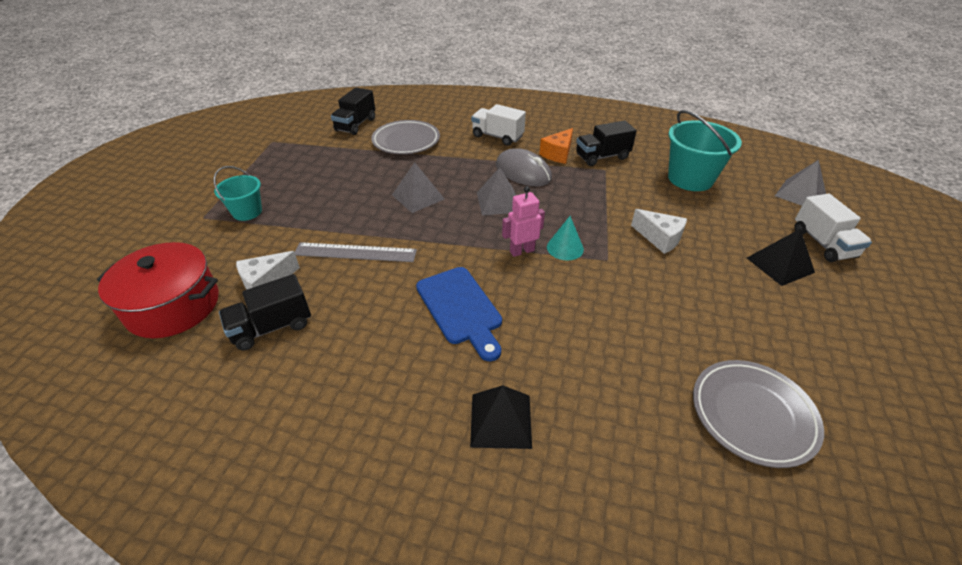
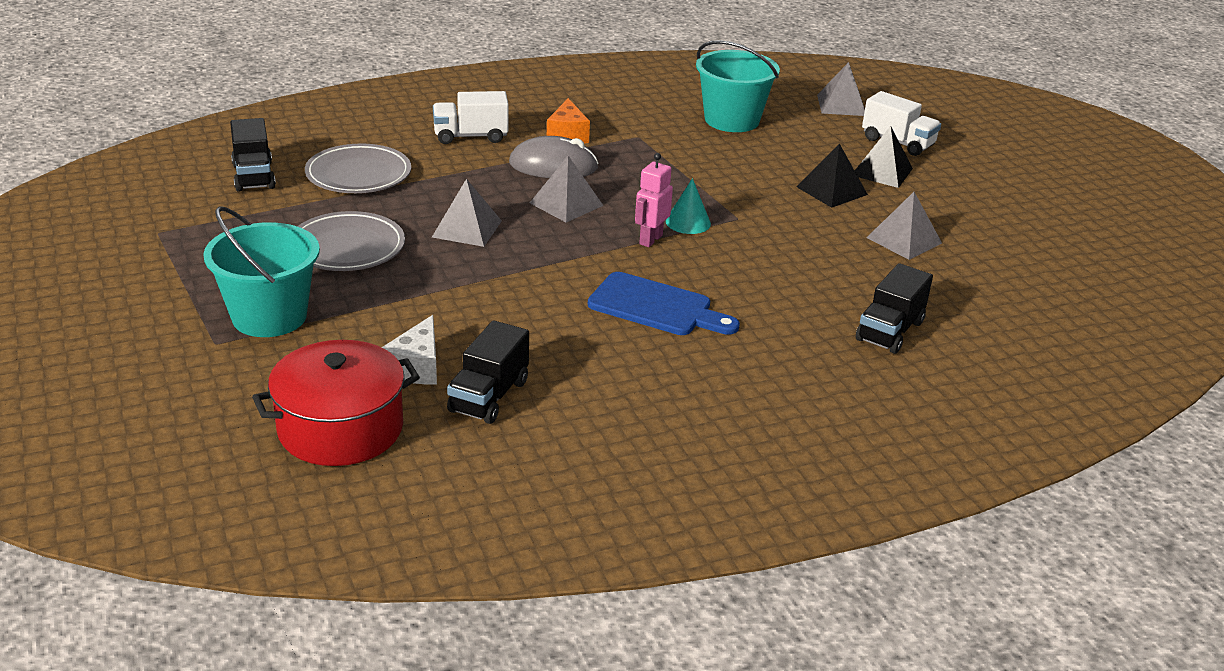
camera: 40 degrees left, 10 degrees down
turquoise bucket [213,166,262,221] -> turquoise bucket [203,206,320,337], size x1.68
grey ruler [295,242,417,262] -> none
black pyramid [470,385,532,449] -> black pyramid moved to [796,143,868,208]
black truck [576,120,637,166] -> black truck moved to [856,263,933,354]
white cheese [631,209,687,254] -> none
grey plate [693,360,824,468] -> grey plate moved to [297,211,405,271]
none -> grey pyramid [866,192,942,260]

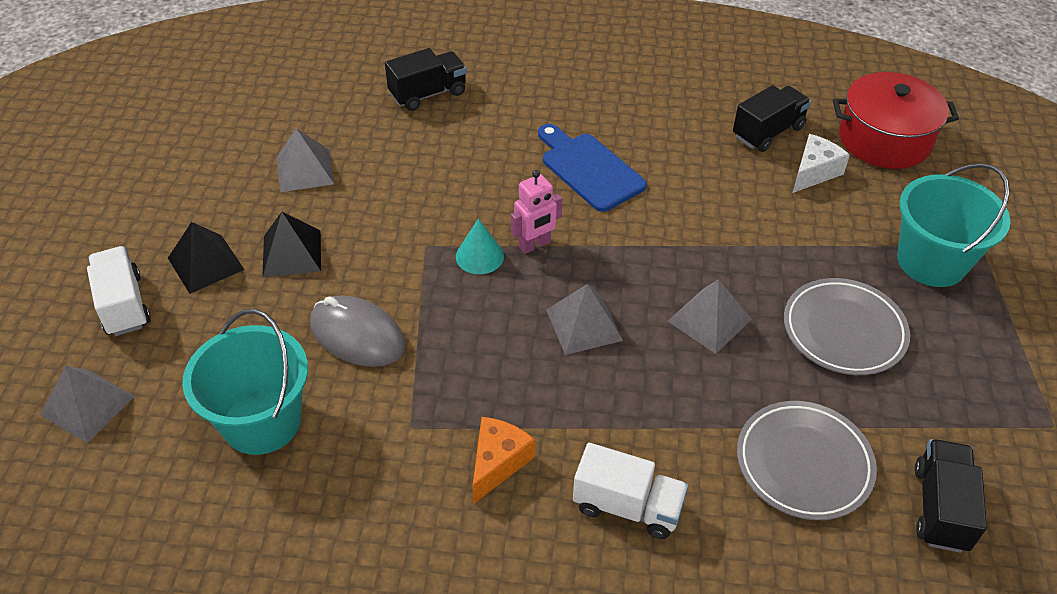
camera: 150 degrees left, 15 degrees up
grey mouse [509,136,599,178] -> grey mouse moved to [310,295,405,367]

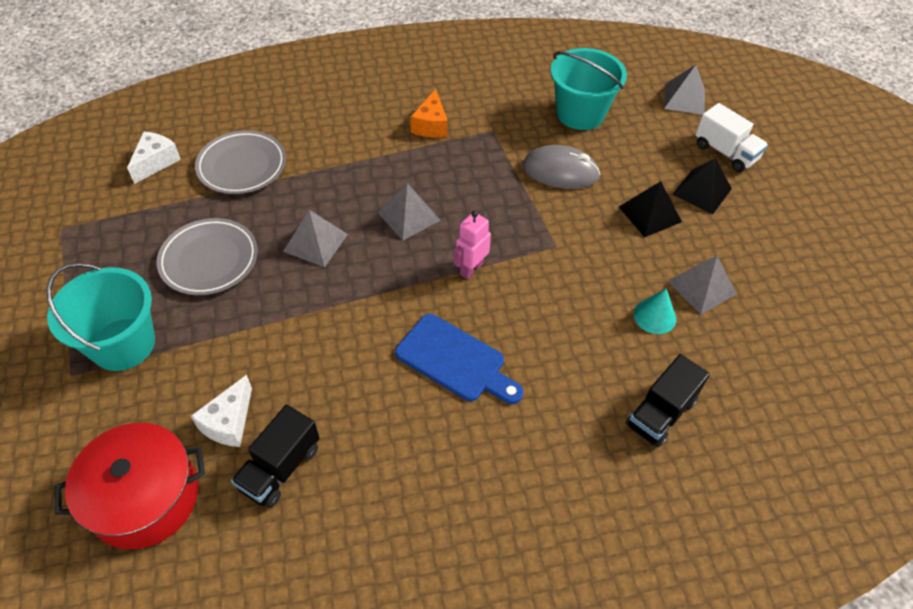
camera: 160 degrees right, 5 degrees up
turquoise cone [456,219,504,274] -> turquoise cone moved to [634,288,676,334]
white truck [573,443,688,539] -> none
black truck [915,439,987,553] -> white cheese [127,131,181,184]

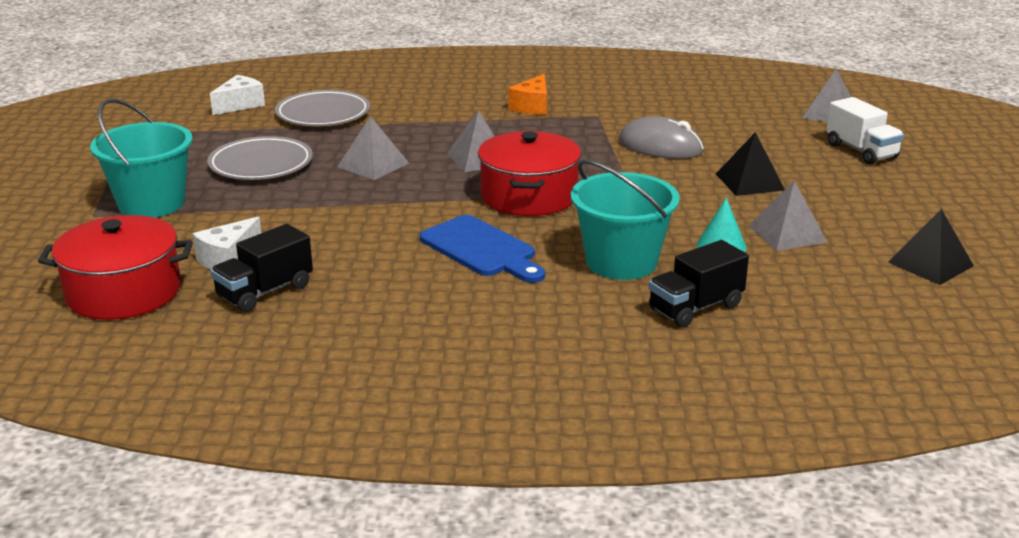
camera: 15 degrees right, 25 degrees down
pink robot [454,211,491,279] -> red pot [478,131,581,216]
turquoise bucket [551,48,627,130] -> turquoise bucket moved to [570,159,680,280]
black pyramid [672,158,732,215] -> black pyramid moved to [888,209,974,285]

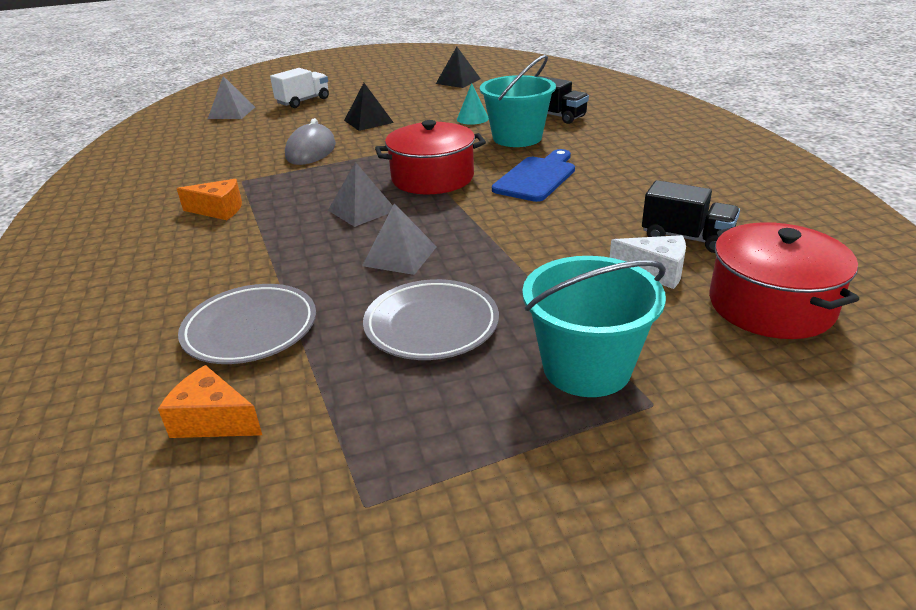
camera: 105 degrees left, 5 degrees up
white cheese [210,75,265,115] -> orange cheese [158,365,262,438]
grey pyramid [748,181,827,251] -> none

